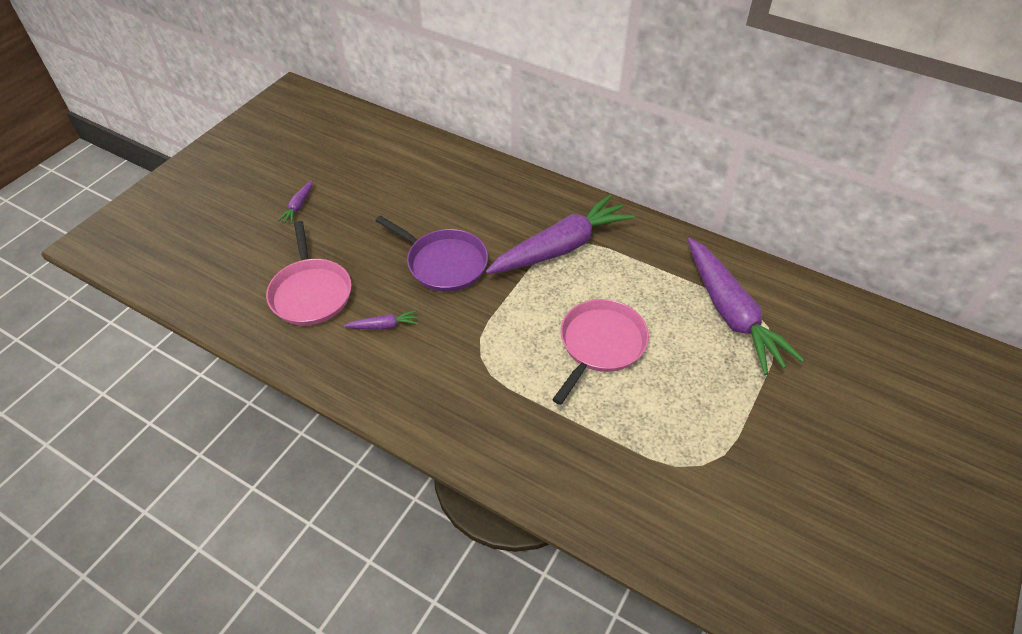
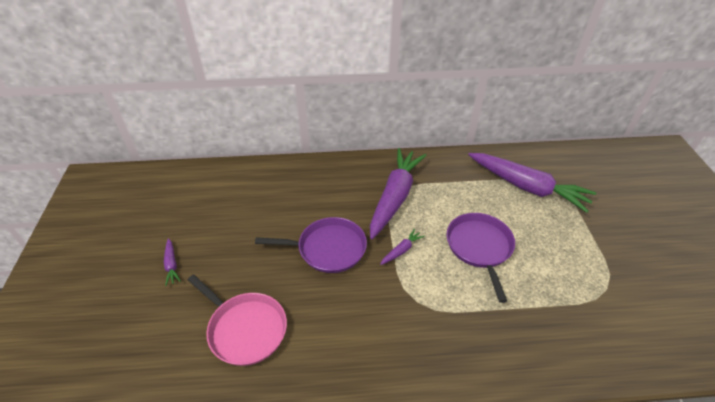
camera: 35 degrees left, 5 degrees down
purple carrot [344,310,418,330] -> purple carrot moved to [380,229,425,265]
pink pan [552,299,649,405] -> purple pan [447,213,515,303]

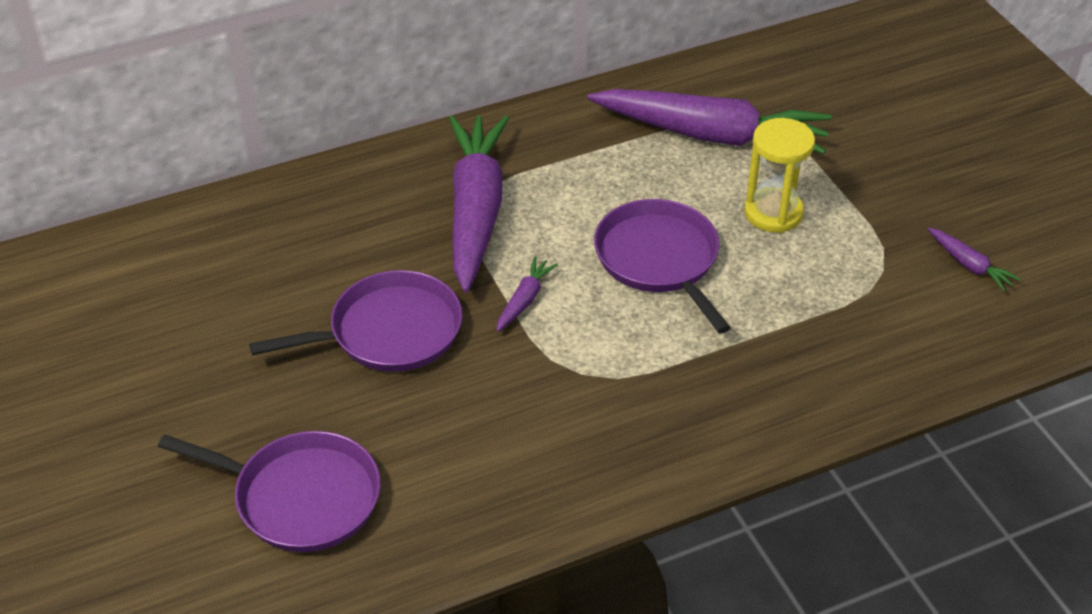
camera: 20 degrees left, 0 degrees up
purple carrot [164,238,181,286] -> purple carrot moved to [928,228,1020,292]
pink pan [188,275,287,366] -> purple pan [158,431,381,552]
none -> yellow hourglass [744,118,815,233]

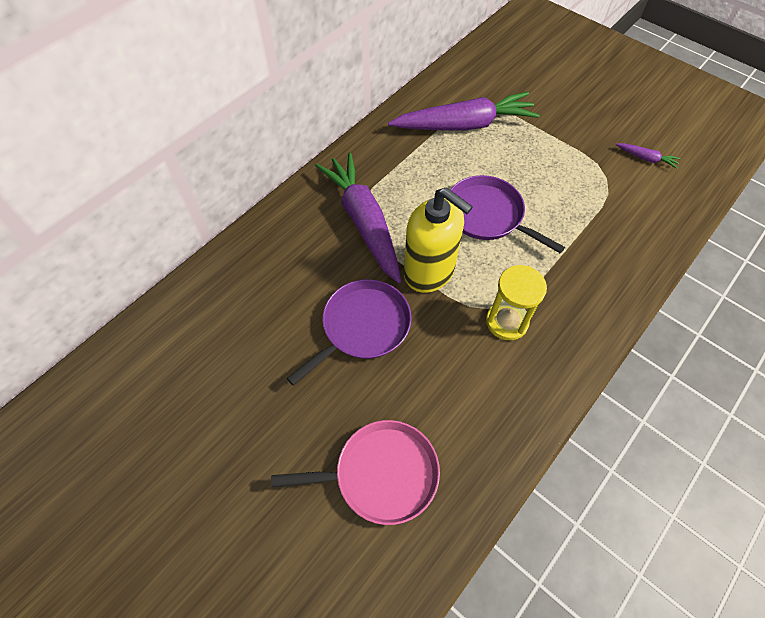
camera: 25 degrees left, 15 degrees up
purple pan [158,431,381,552] -> pink pan [271,420,440,525]
purple carrot [497,256,558,332] -> yellow soap dispenser [404,187,473,293]
yellow hourglass [744,118,815,233] -> yellow hourglass moved to [486,265,547,340]

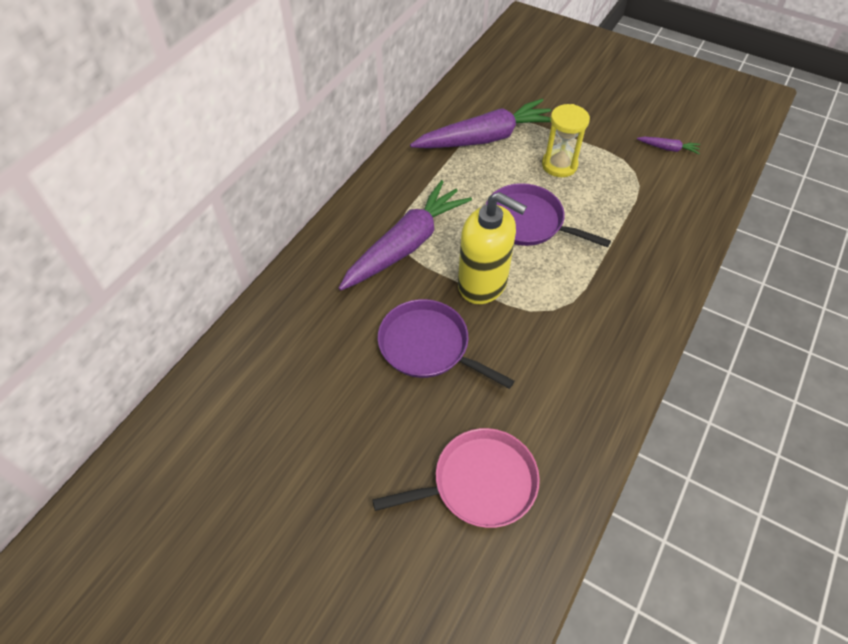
camera: 10 degrees left, 5 degrees down
purple pan [287,279,412,386] -> purple pan turned 90 degrees counterclockwise [378,299,514,389]
purple carrot [315,153,402,283] -> purple carrot turned 75 degrees clockwise [339,180,472,291]
yellow hourglass [486,265,547,340] -> yellow hourglass moved to [542,104,590,177]

